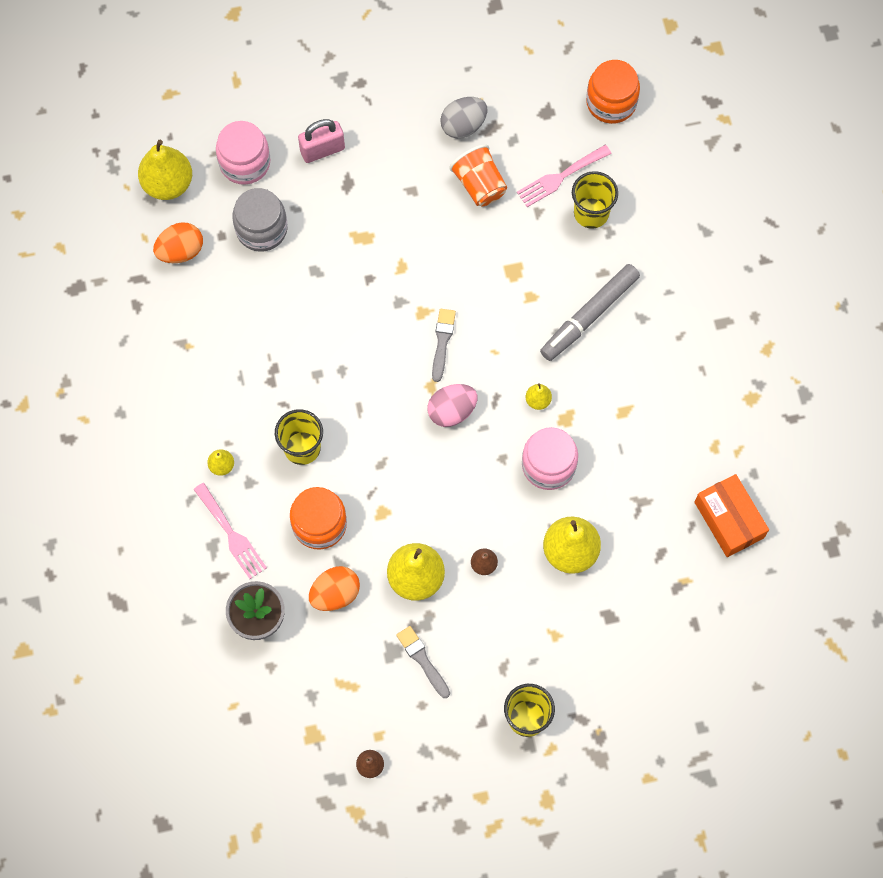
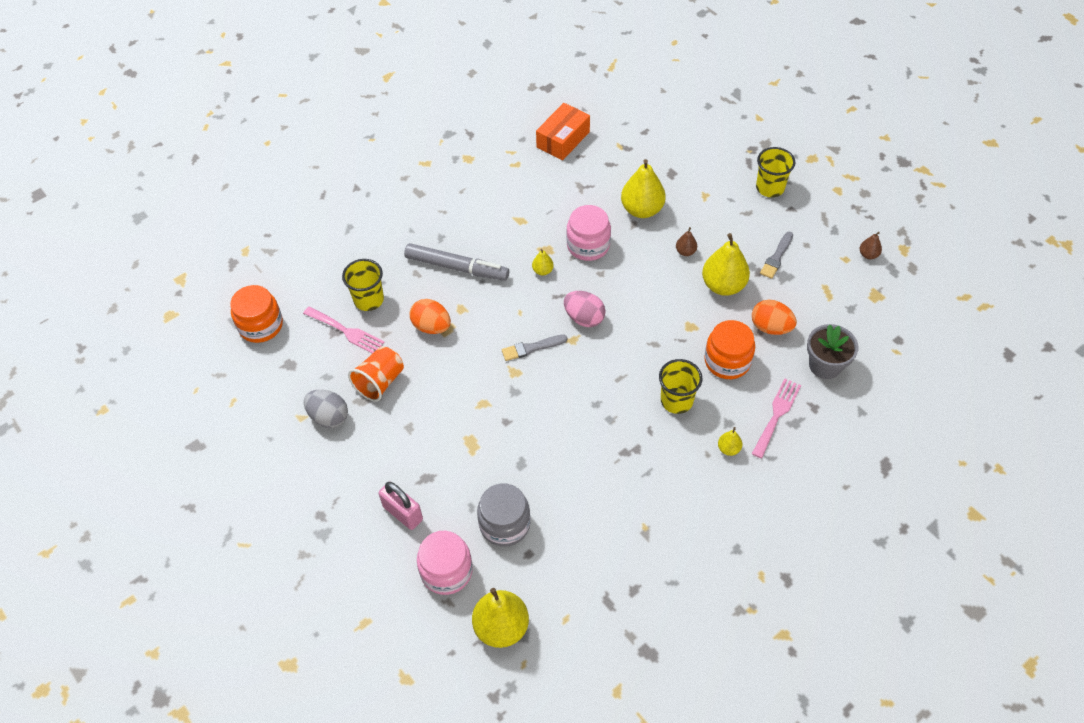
camera: 115 degrees left, 15 degrees down
orange egg [153,222,203,263] -> orange egg moved to [410,299,451,334]

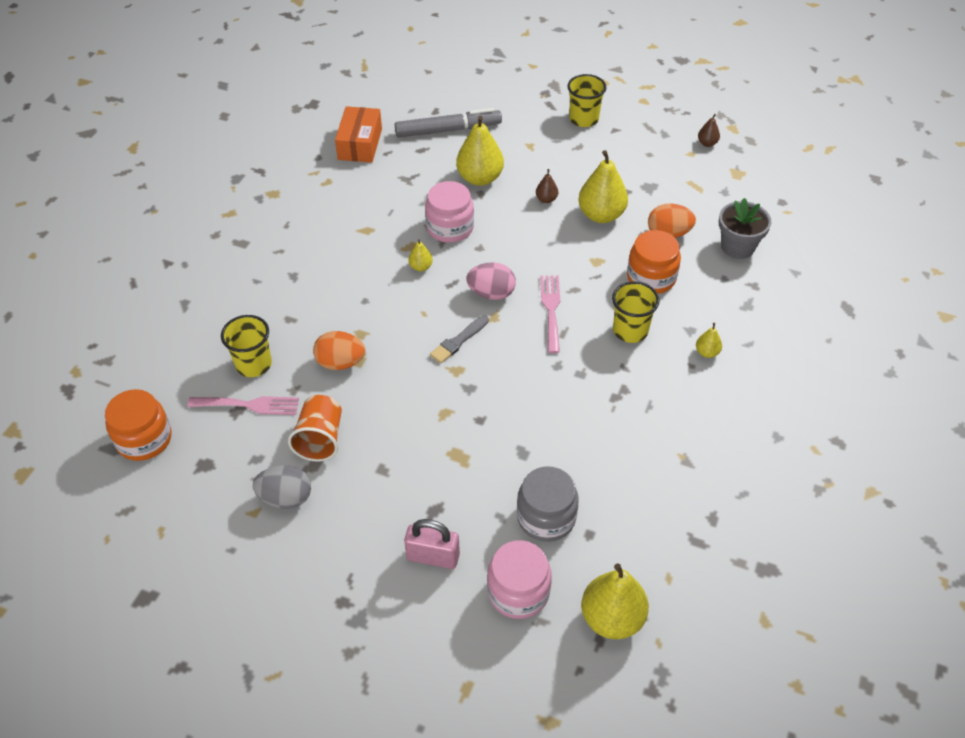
camera: 30 degrees left, 5 degrees down
grey marker [404,243,509,281] -> grey marker moved to [395,108,502,137]
pink fork [752,379,801,458] -> pink fork moved to [540,276,560,353]
grey brush [760,232,793,279] -> none

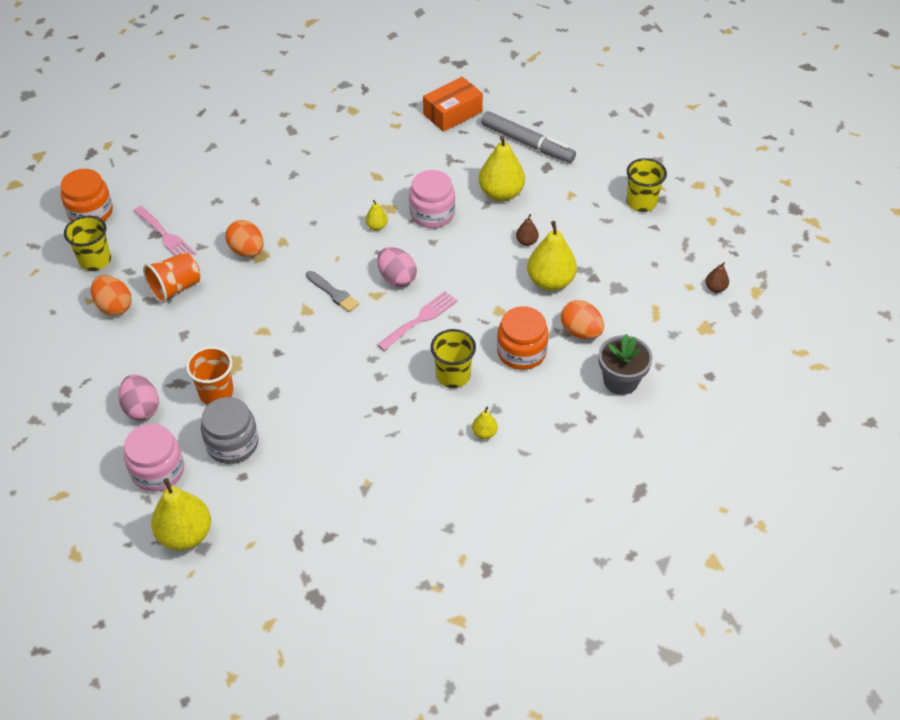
camera: 45 degrees right, 0 degrees up
yellow cup [221,315,272,377] -> yellow cup moved to [64,216,111,271]
grey egg [253,465,311,509] -> orange egg [91,275,132,316]
pink padlock [404,519,460,569] -> pink egg [118,374,159,421]
grey brush [430,315,489,363] -> grey brush turned 135 degrees counterclockwise [306,271,359,312]
none -> orange cup [186,346,234,405]

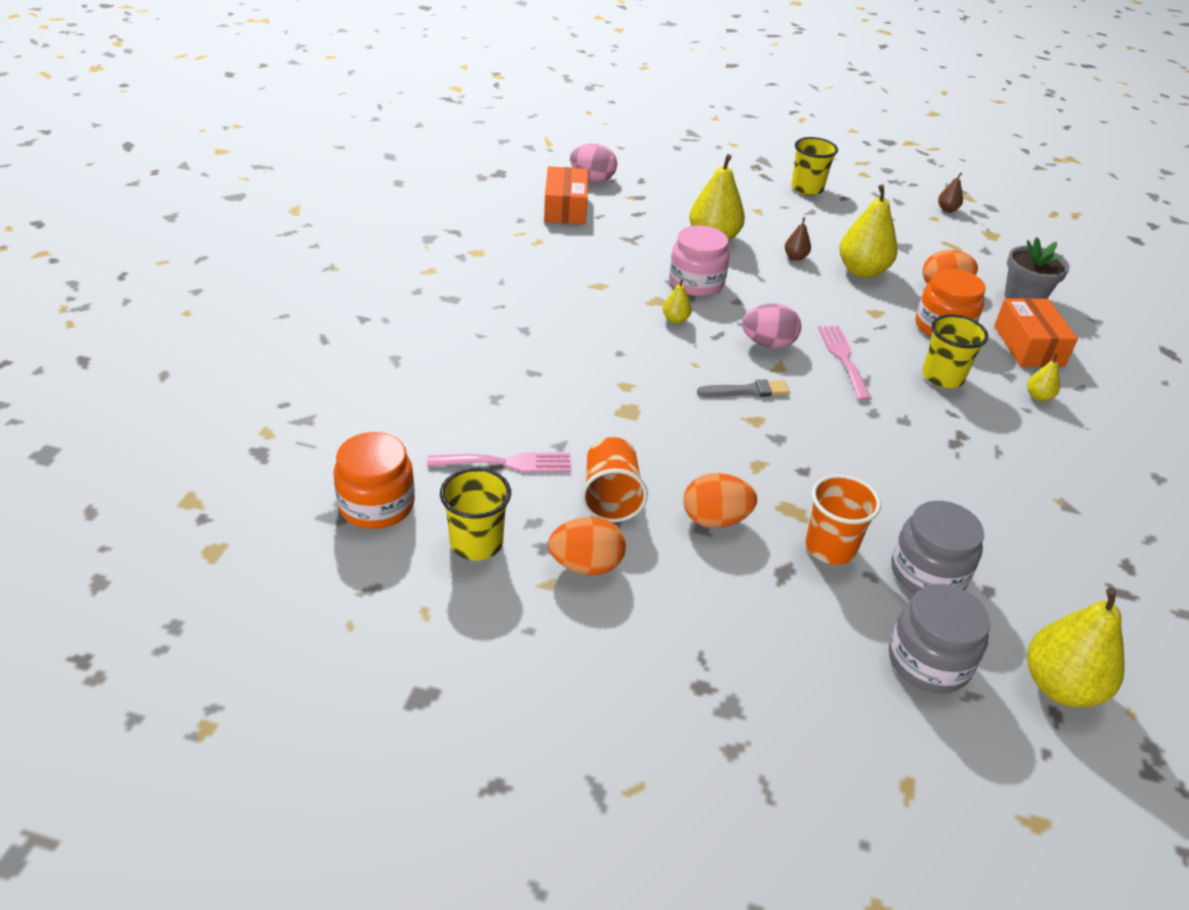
camera: 55 degrees left, 10 degrees down
pink egg [118,374,159,421] -> pink egg moved to [570,144,617,182]
pink jar [124,424,184,492] -> grey jar [889,584,990,693]
orange egg [225,220,264,257] -> orange egg moved to [683,473,757,528]
grey marker [481,111,576,163] -> none
none -> orange box [994,298,1078,367]

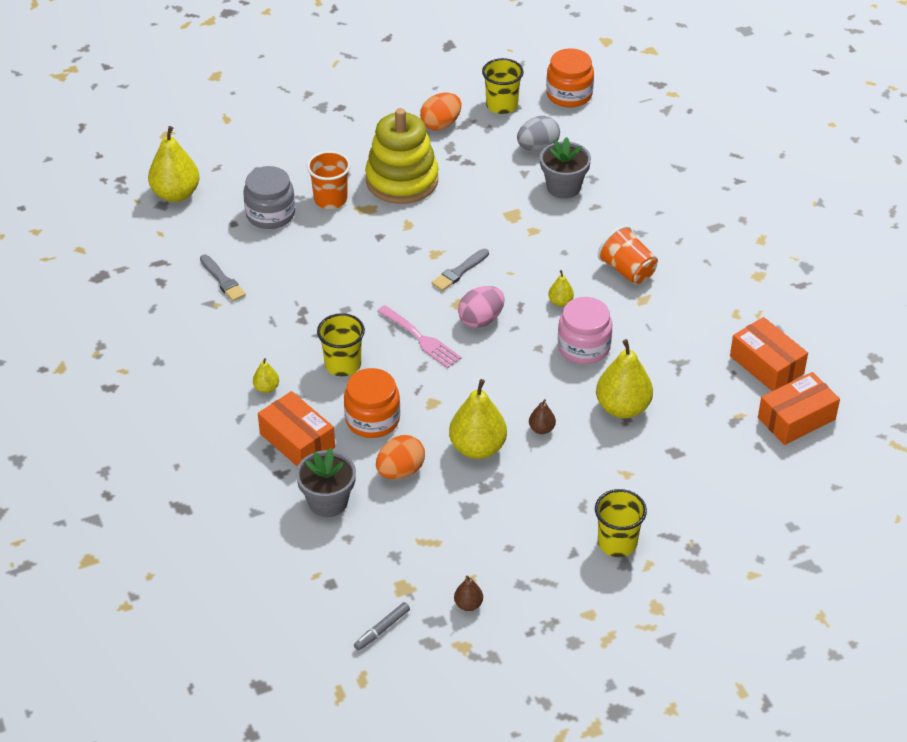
camera: 145 degrees right, 5 degrees up
pink fork [427,453,571,472] -> grey egg [517,116,560,152]
pink egg [570,144,617,182] -> orange box [758,372,840,445]
orange cup [581,437,648,522] -> orange cup moved to [598,225,658,285]
orange egg [683,473,757,528] -> yellow stacking toy [365,108,438,204]
grey jar [889,584,990,693] -> none
none -> grey brush [200,255,246,301]
none -> grey marker [354,602,410,651]
none -> grey flower pot [540,137,591,199]

